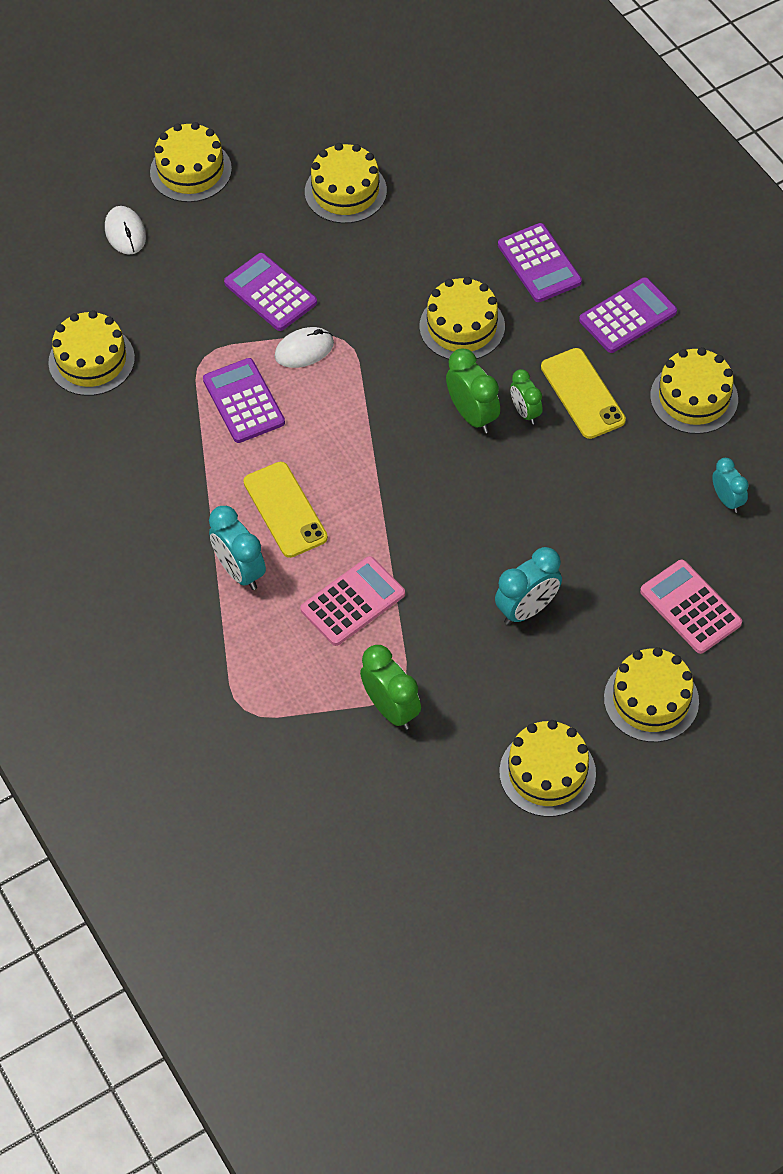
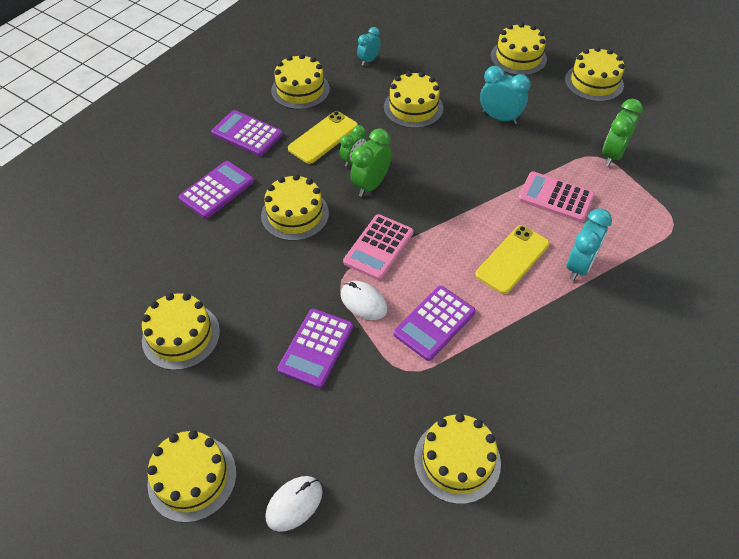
camera: 115 degrees left, 5 degrees down
pink calculator [640,560,742,654] -> pink calculator moved to [343,214,414,280]
none -> yellow cake [384,71,443,128]

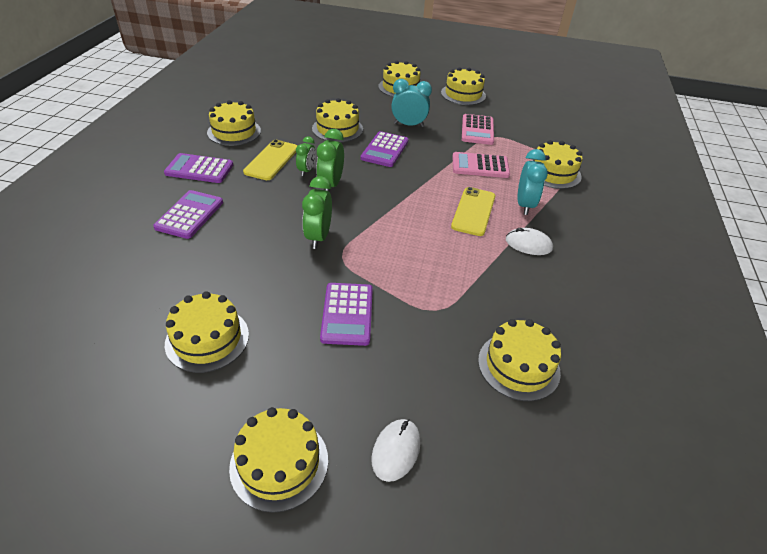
camera: 25 degrees left, 10 degrees down
yellow cake [261,174,329,241] -> yellow cake moved to [531,140,583,189]
white mouse [340,281,388,320] -> white mouse moved to [506,228,553,255]
pink calculator [343,214,414,280] -> pink calculator moved to [462,114,494,145]
turquoise clock [357,27,381,66] -> none
purple calculator [393,286,476,361] -> purple calculator moved to [361,131,408,167]
green clock [602,99,643,166] -> green clock moved to [302,176,332,249]

